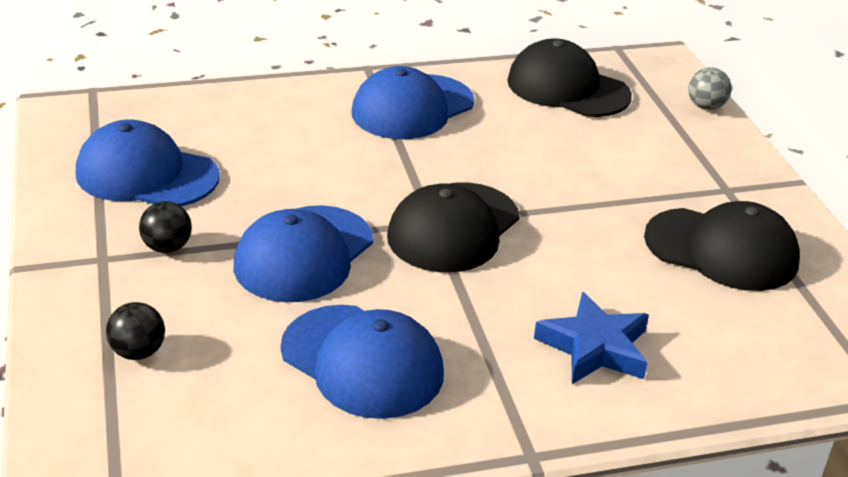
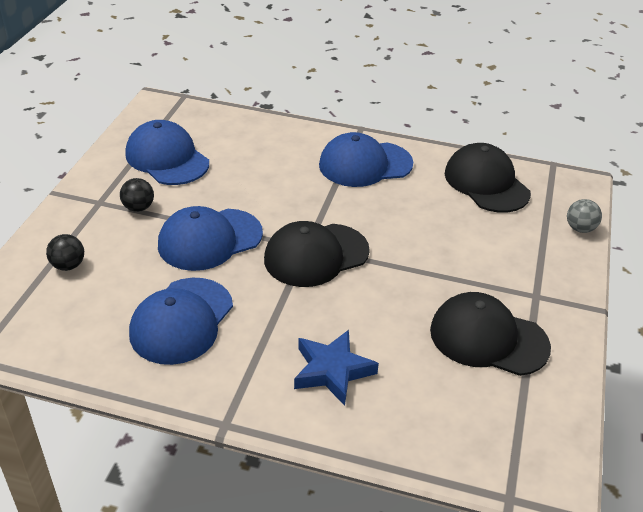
camera: 30 degrees right, 5 degrees up
blue cap [281,305,444,419] -> blue cap turned 45 degrees clockwise [129,278,233,365]
black cap [644,201,800,291] -> black cap turned 150 degrees clockwise [430,292,551,376]

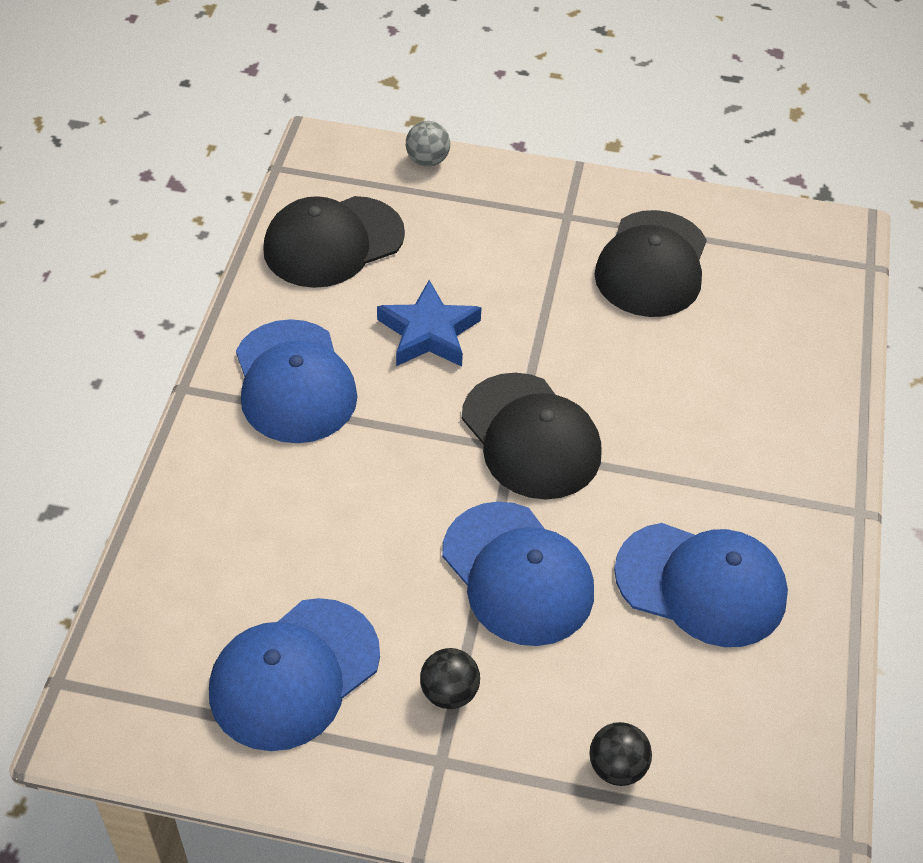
camera: 95 degrees left, 10 degrees up
blue star [294,330,379,406] -> blue star moved to [377,280,482,367]

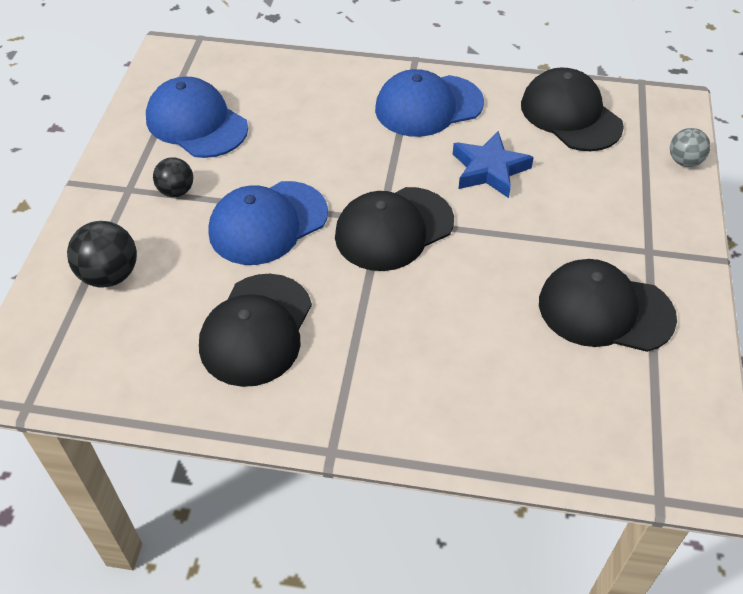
camera: 90 degrees right, 0 degrees up
black ball [589,722,652,786] -> black ball [67,221,137,287], size x1.54
blue cap [614,523,788,647] -> black cap [199,274,312,387]

